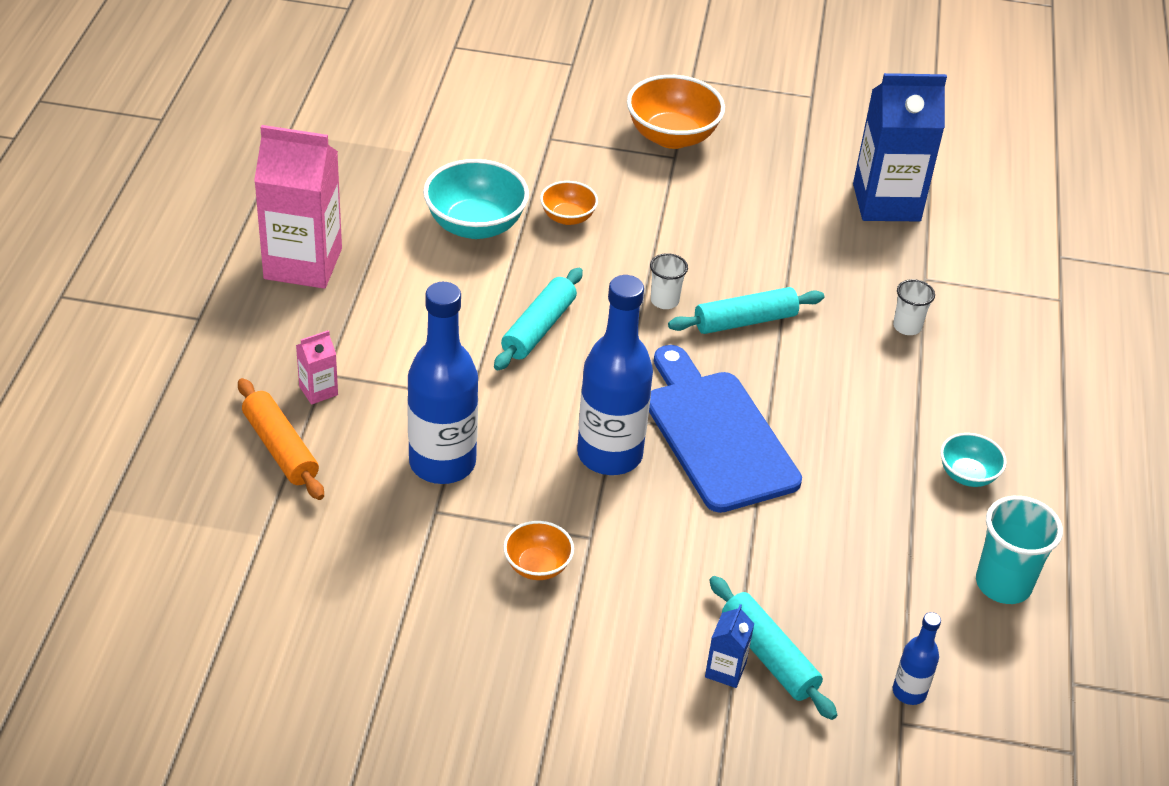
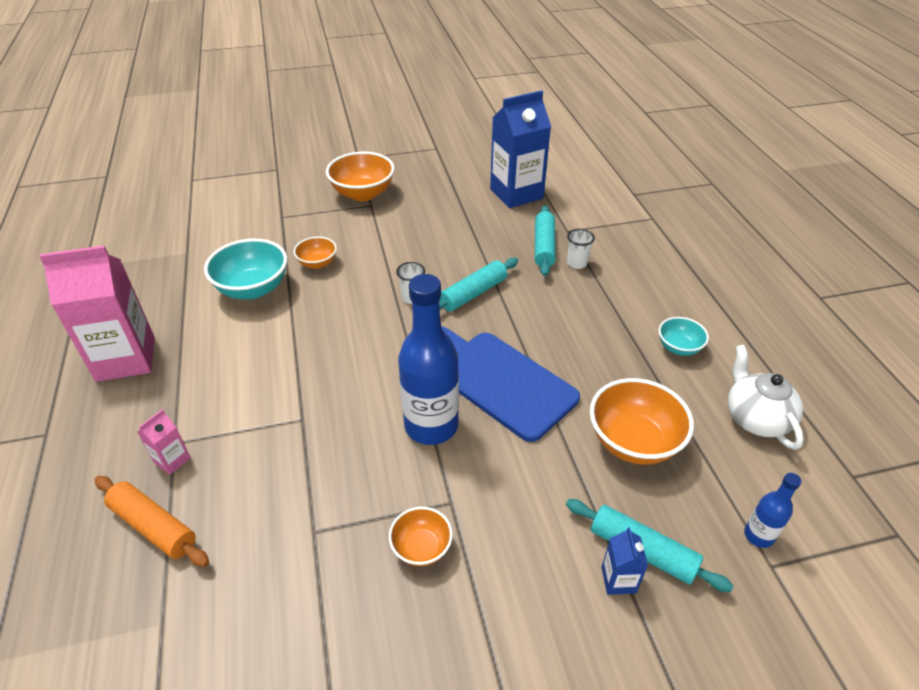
camera: 20 degrees left, 0 degrees up
blue bottle [407,282,478,484] -> none
turquoise rolling pin [494,268,583,370] -> turquoise rolling pin moved to [535,205,556,276]
turquoise cup [976,496,1063,604] -> white teapot [728,345,804,450]
none -> orange bowl [590,378,694,465]

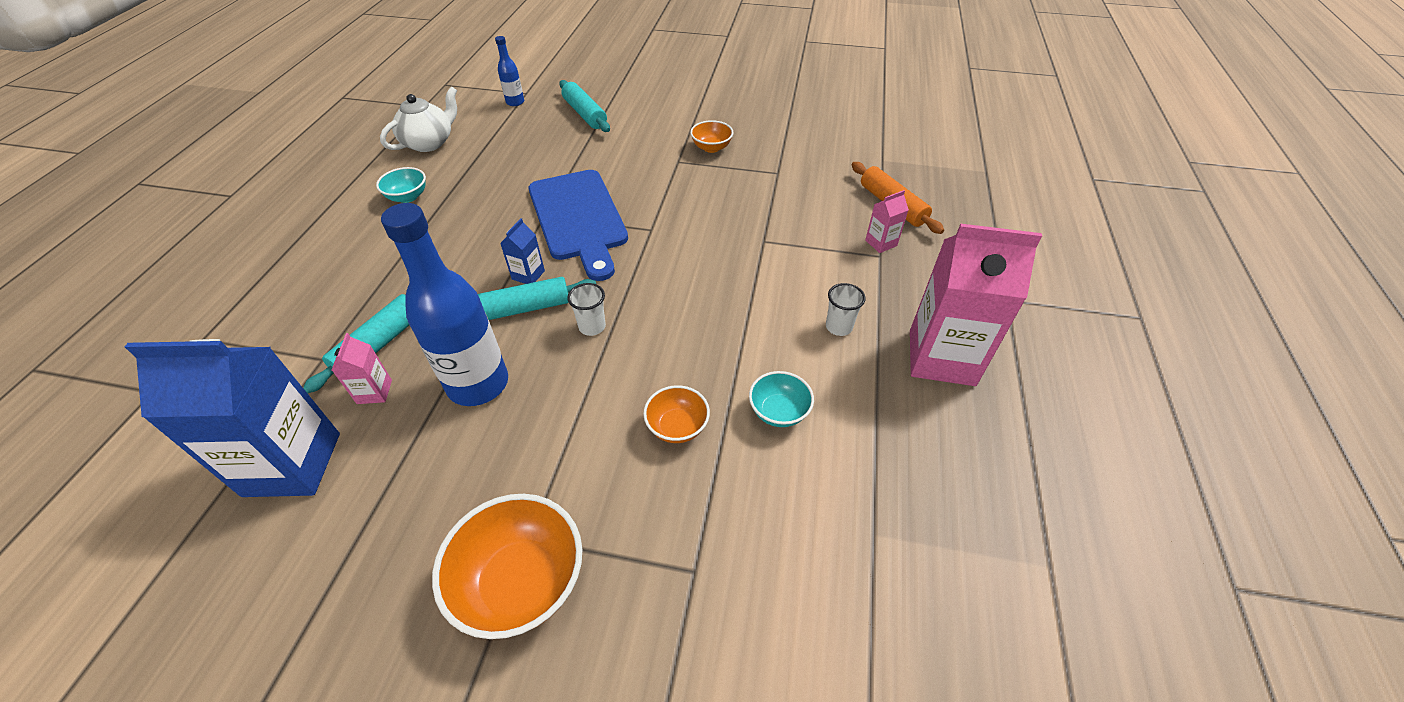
camera: 155 degrees left, 5 degrees up
turquoise bowl [204,239,287,299] -> turquoise bowl [749,371,814,427], size x0.56
blue bottle [398,274,459,445] -> blue bottle moved to [381,203,508,406]
white cup [567,229,595,269] -> white cup moved to [826,283,866,336]
orange bowl [590,378,694,465] -> none
blue carton [602,527,648,595] -> blue carton moved to [500,218,545,284]
white teapot [728,345,804,450] -> white teapot turned 150 degrees counterclockwise [380,87,457,152]
none -> pink carton [331,333,392,404]

